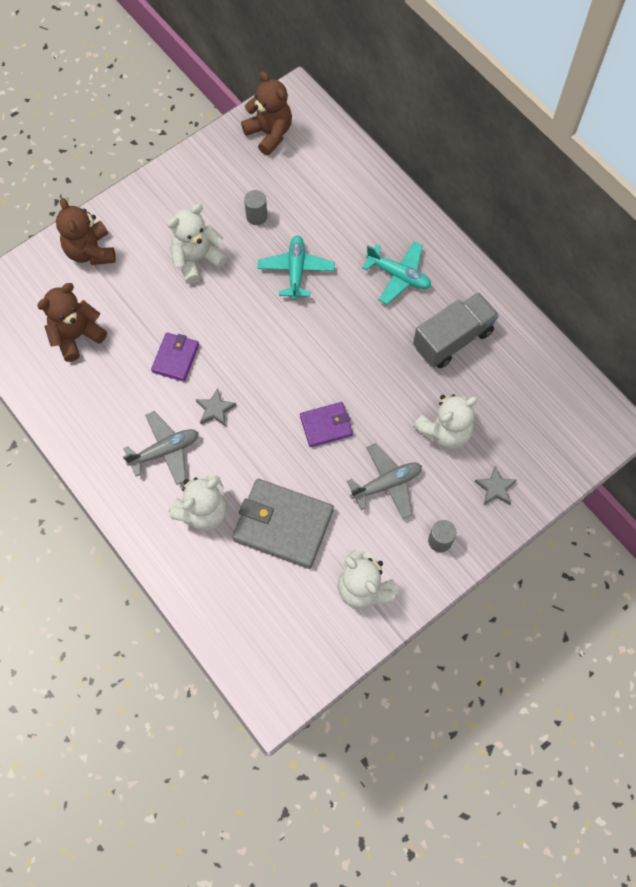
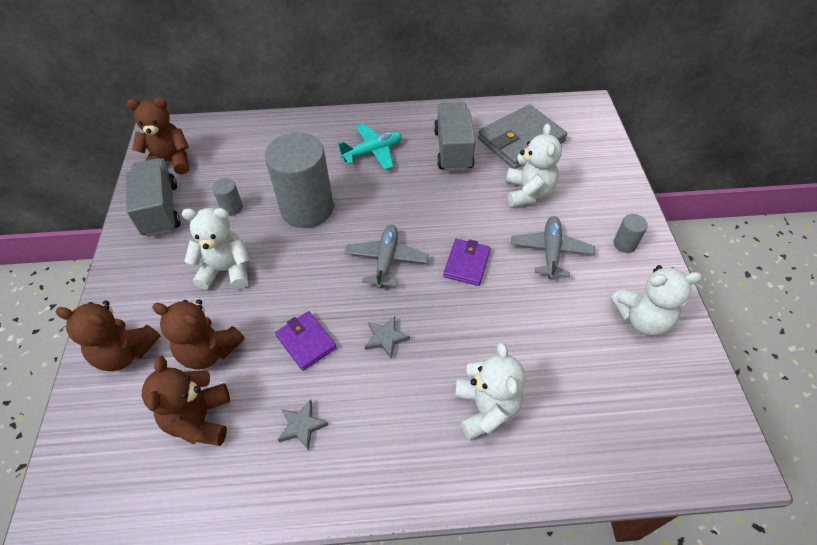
camera: 55 degrees left, 15 degrees down
grey plane [123,411,199,485] -> grey plane moved to [345,225,428,289]
white teddy bear [167,204,227,284] -> white teddy bear turned 90 degrees clockwise [182,208,250,290]
grey wallet [232,479,334,569] -> grey wallet moved to [478,105,567,169]
turquoise plane [258,236,335,300] -> grey cylinder [265,132,333,228]
grey star [475,466,517,505] -> grey star moved to [278,400,328,451]
none -> grey truck [126,158,181,237]
none -> brown teddy bear [152,300,245,370]

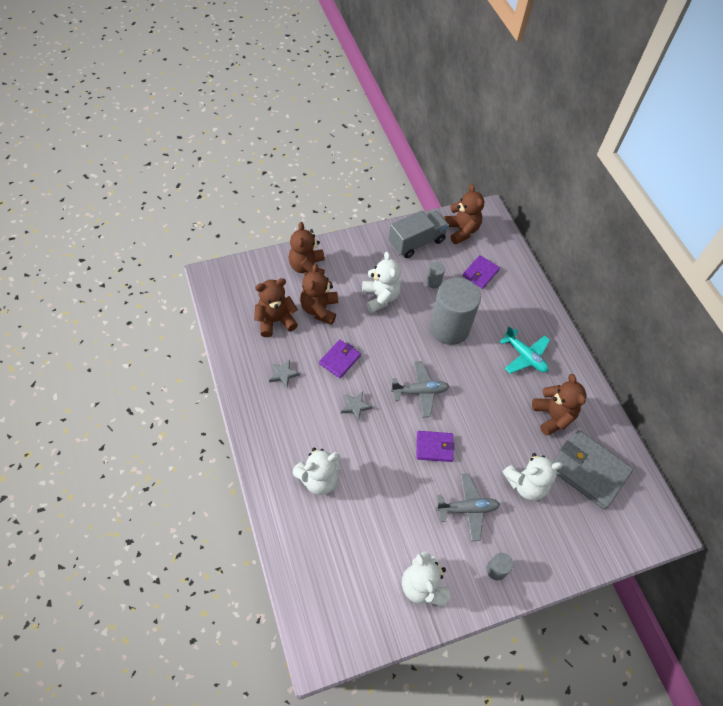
camera: 70 degrees right, 5 degrees up
grey truck [434,102,475,171] -> brown teddy bear [532,374,586,436]
none -> purple wallet [463,255,500,289]

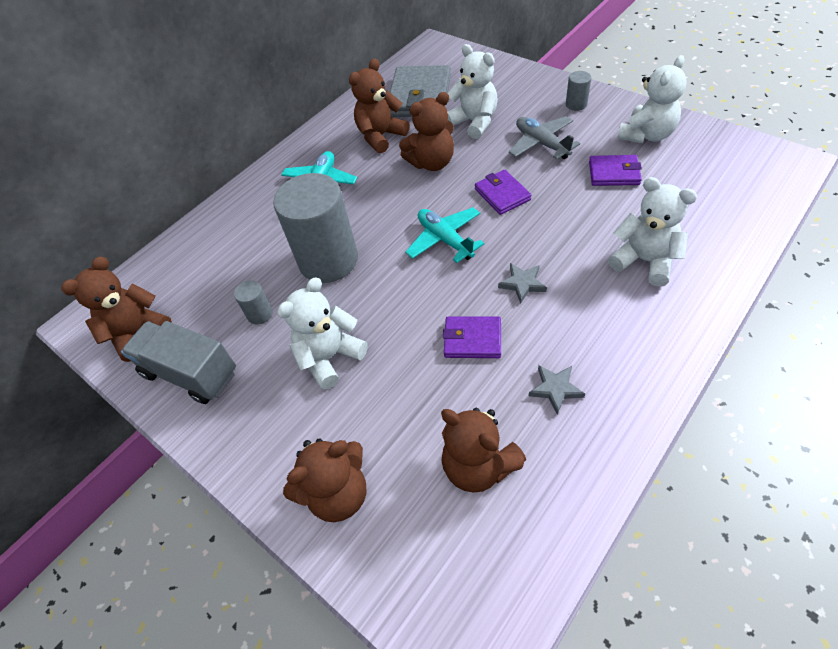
camera: 110 degrees left, 5 degrees down
brown teddy bear [300,264,338,325] -> brown teddy bear moved to [399,92,454,171]
grey plane [391,361,449,418] -> turquoise plane [405,207,484,263]
purple wallet [463,255,500,289] -> purple wallet moved to [589,155,642,186]

